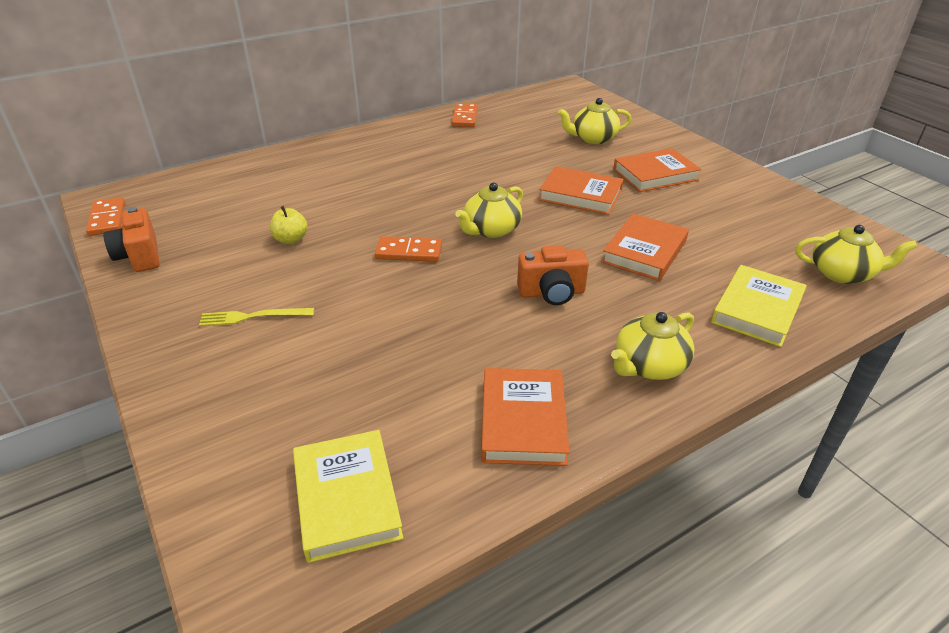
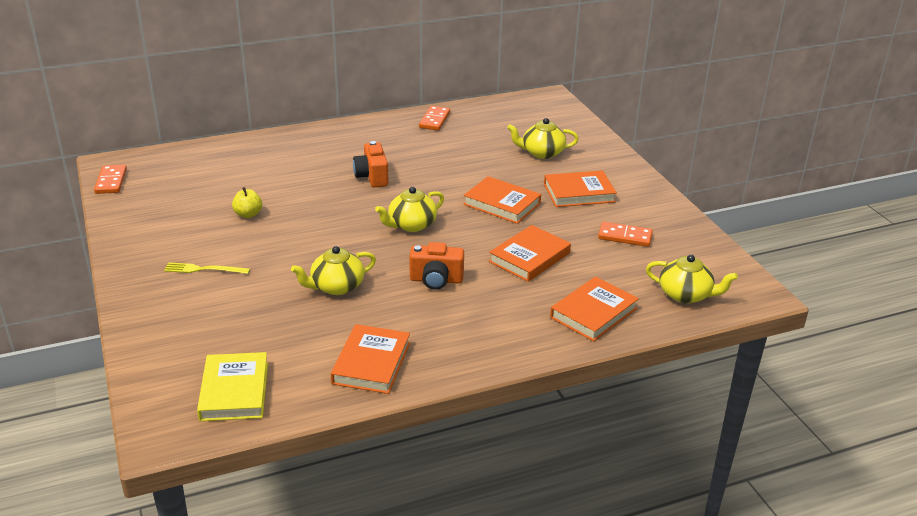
camera: 10 degrees right, 5 degrees down
orange camera [103,207,159,272] -> orange camera moved to [353,141,388,187]
orange domino [375,236,442,262] -> orange domino moved to [598,222,653,247]
yellow teapot [611,312,694,380] -> yellow teapot moved to [291,246,376,295]
yellow book [711,265,807,347] -> orange book [550,276,639,342]

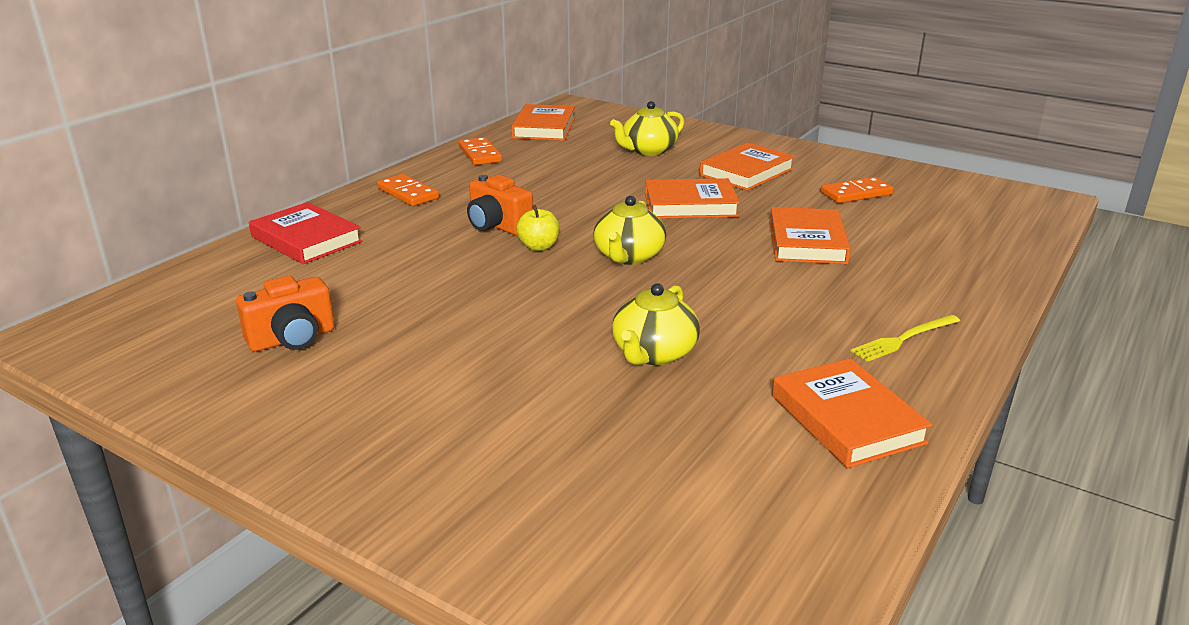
camera: 35 degrees left, 5 degrees down
orange domino [94,165,127,194] -> orange domino moved to [377,174,439,206]
yellow fork [164,262,250,274] -> yellow fork moved to [851,315,960,362]
yellow book [197,352,268,421] -> none
yellow apple [232,187,262,218] -> yellow apple moved to [516,205,560,251]
orange camera [409,242,464,290] -> orange camera moved to [236,276,335,352]
orange book [550,276,639,342] -> orange book moved to [511,104,575,141]
yellow teapot [646,255,738,304] -> none
none -> red book [249,202,362,264]

